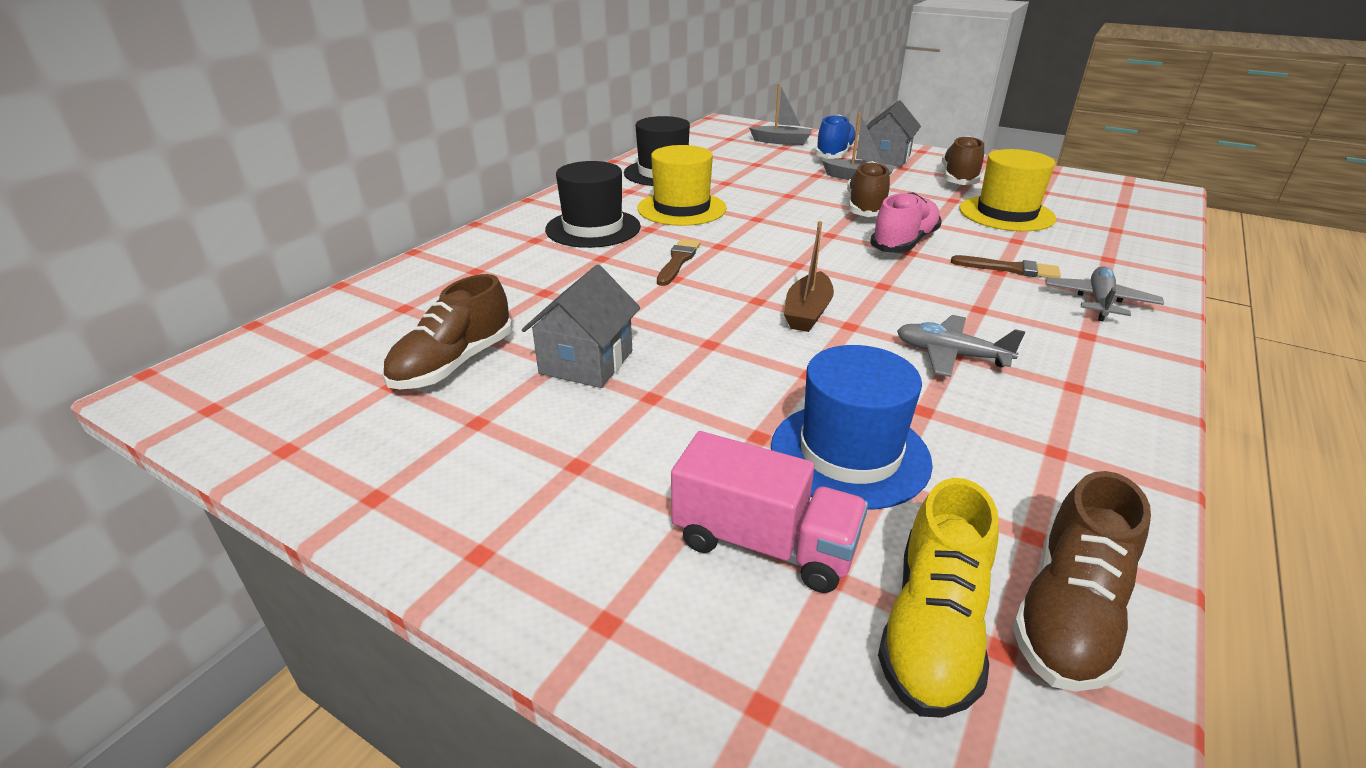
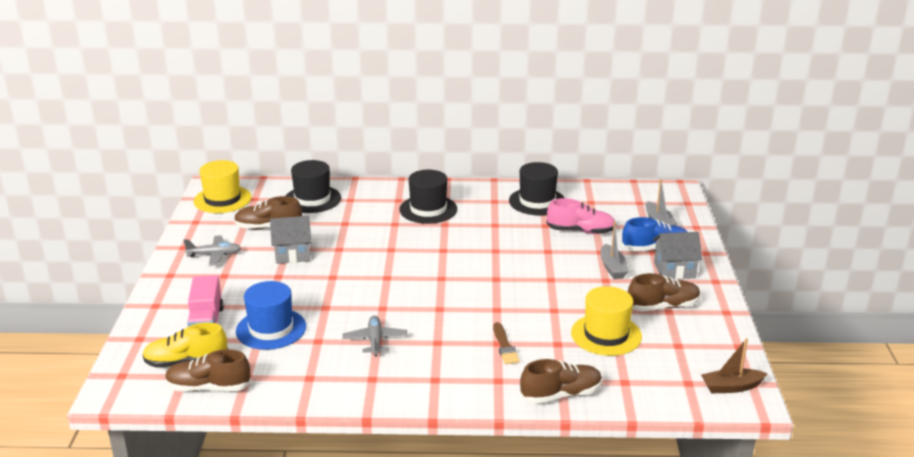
camera: 60 degrees right, 5 degrees down
yellow hat [637,145,727,226] -> yellow hat moved to [194,160,252,213]
brown brush [657,239,700,286] -> none
brown boat [784,221,834,332] -> brown boat moved to [701,338,768,393]
brown shoe [847,161,890,217] -> brown shoe moved to [520,359,602,404]
pink shoe [870,192,942,253] -> pink shoe moved to [547,198,615,234]
grey plane [1045,266,1164,321] -> grey plane moved to [184,235,241,266]
none -> black hat [286,160,341,213]

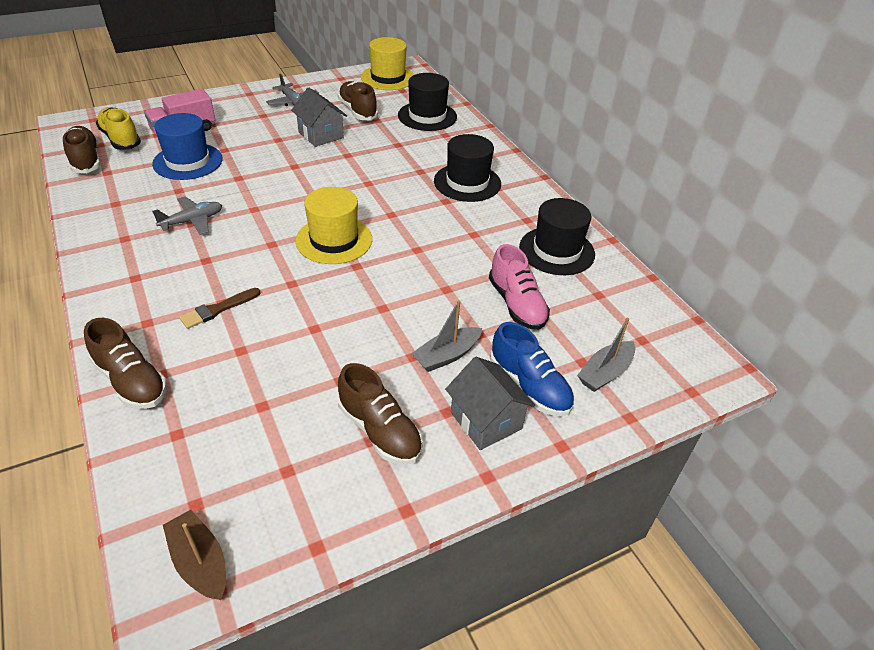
camera: 60 degrees right, 15 degrees up
yellow hat [571,286,642,356] -> yellow hat moved to [295,187,372,264]

